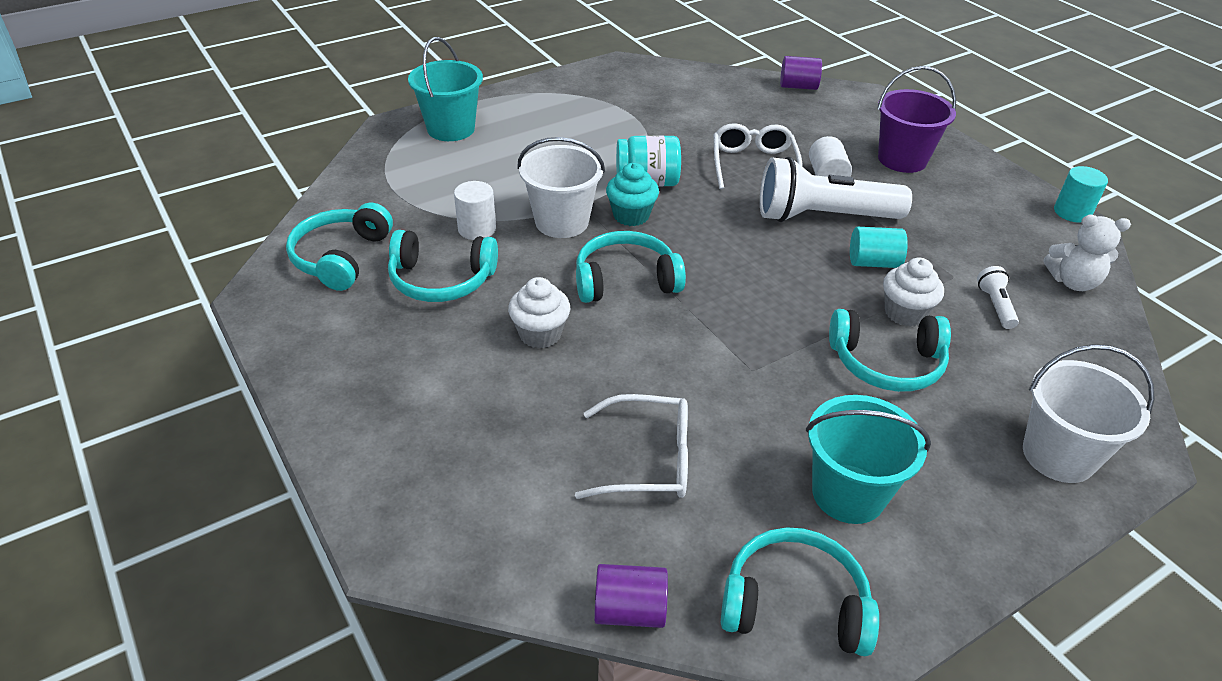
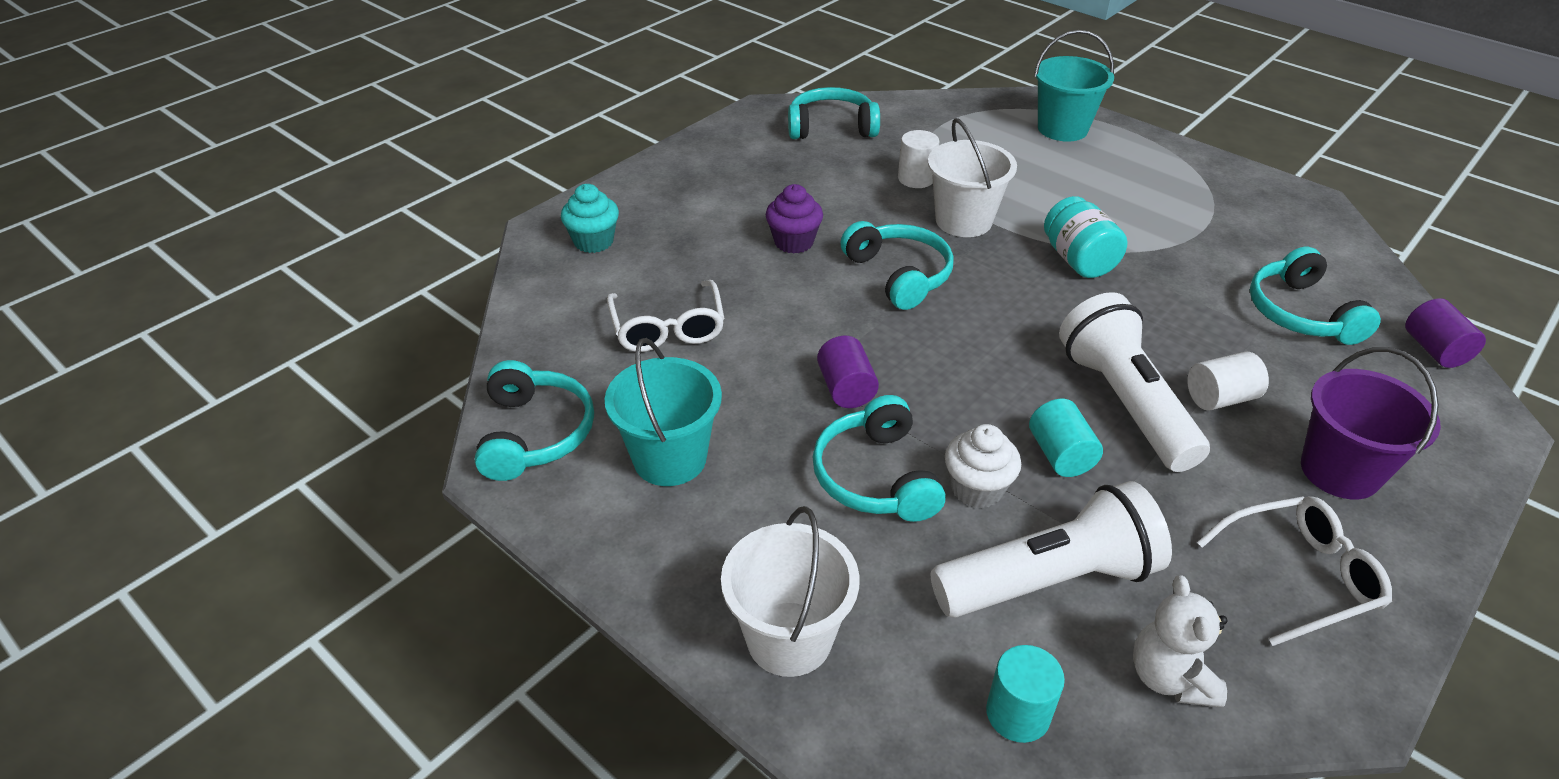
camera: 75 degrees right, 0 degrees up
turquoise headphones [388,230,498,302] -> turquoise headphones moved to [1250,247,1381,345]
white cupcake [508,277,570,348] -> purple cupcake [766,184,823,254]
purple cylinder [594,564,668,628] -> purple cylinder moved to [817,336,879,408]
turquoise cupcake [606,163,659,226] -> turquoise cupcake moved to [561,184,619,253]
white glasses [714,123,802,189] -> white glasses moved to [1197,496,1392,646]
white flashlight [977,266,1019,329] -> white flashlight [931,481,1172,618], size x2.36
turquoise cylinder [1054,166,1108,223] -> turquoise cylinder moved to [986,645,1065,743]

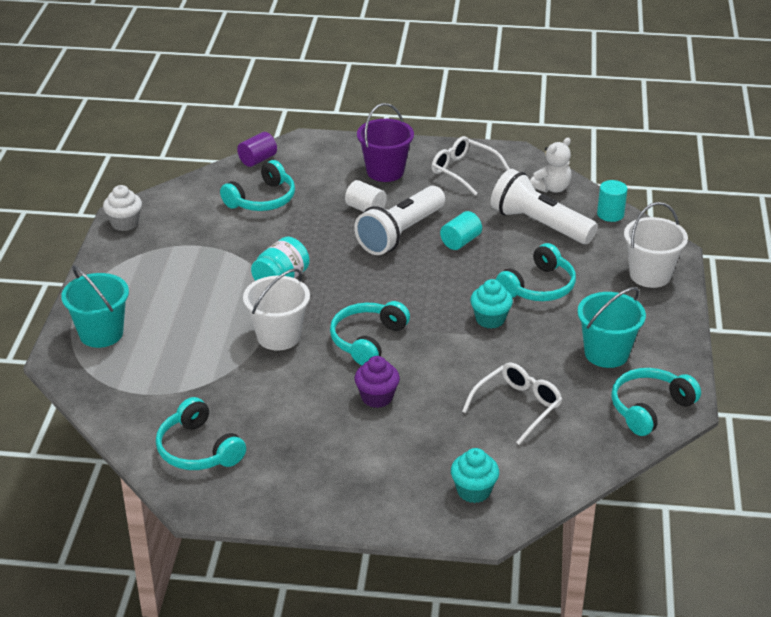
camera: 125 degrees left, 5 degrees down
purple cylinder [817,336,879,408] -> turquoise cupcake [470,279,513,329]
white cylinder [898,130,939,188] -> none
white cupcake [945,424,1021,508] -> white cupcake moved to [103,185,142,231]

